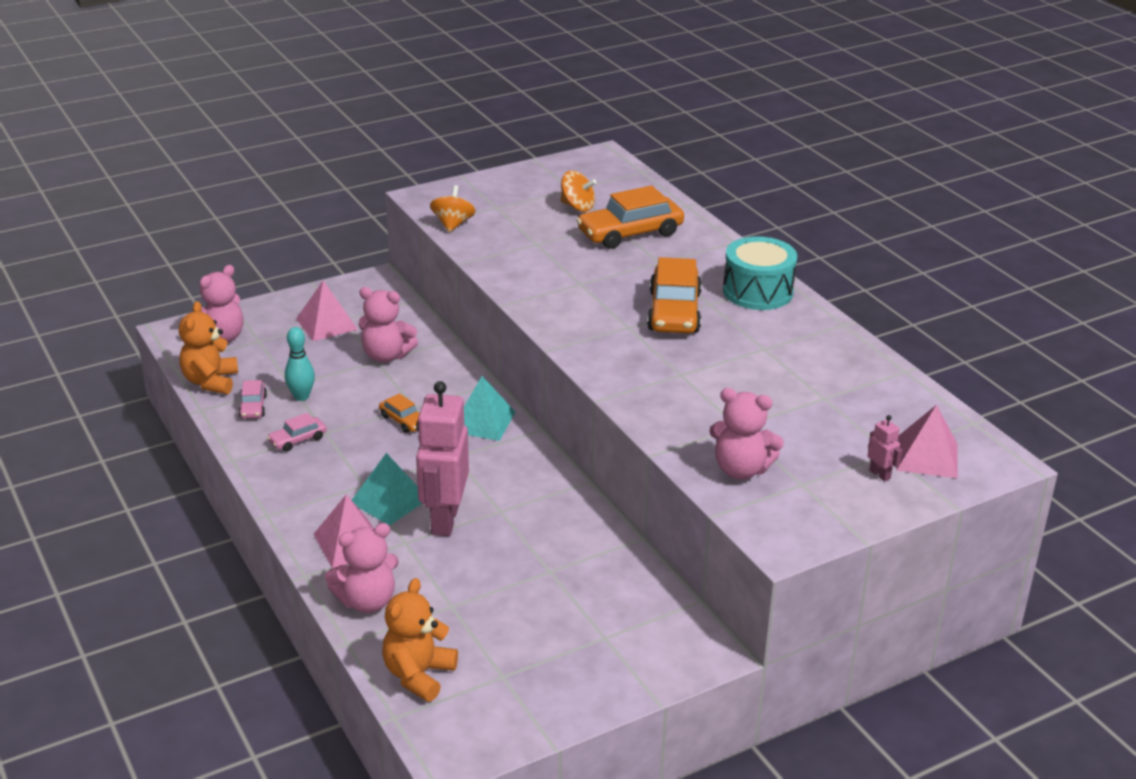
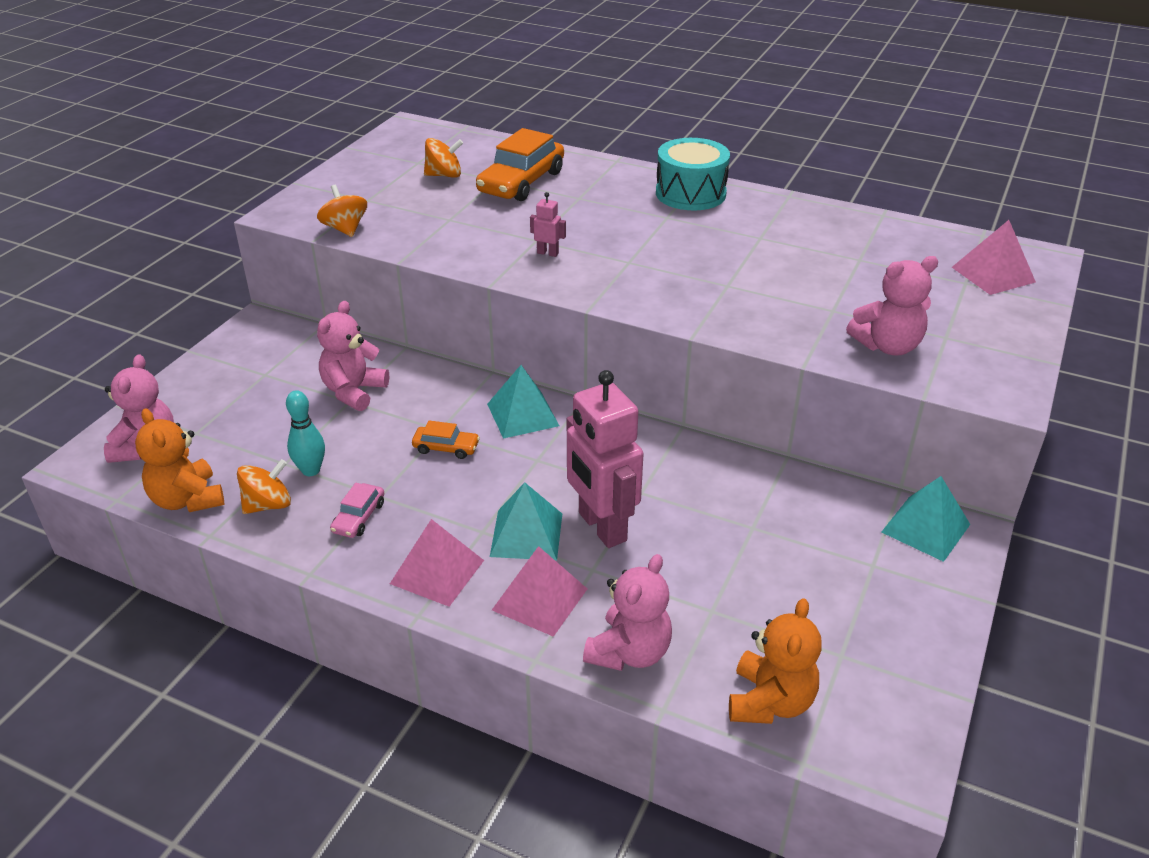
camera: 35 degrees left, 5 degrees up
pink car [238,380,267,419] -> orange spinning top [237,459,291,514]
pink pyramid [296,281,358,341] -> pink pyramid moved to [390,519,484,607]
pink teddy bear [359,287,418,362] -> pink teddy bear turned 135 degrees clockwise [317,301,389,411]
orange teddy bear [382,578,458,702] -> orange teddy bear turned 150 degrees counterclockwise [729,598,822,724]
orange car [647,257,702,334] -> none
pink robot [868,415,902,481] -> pink robot moved to [530,192,566,257]
none -> turquoise pyramid [882,476,970,562]

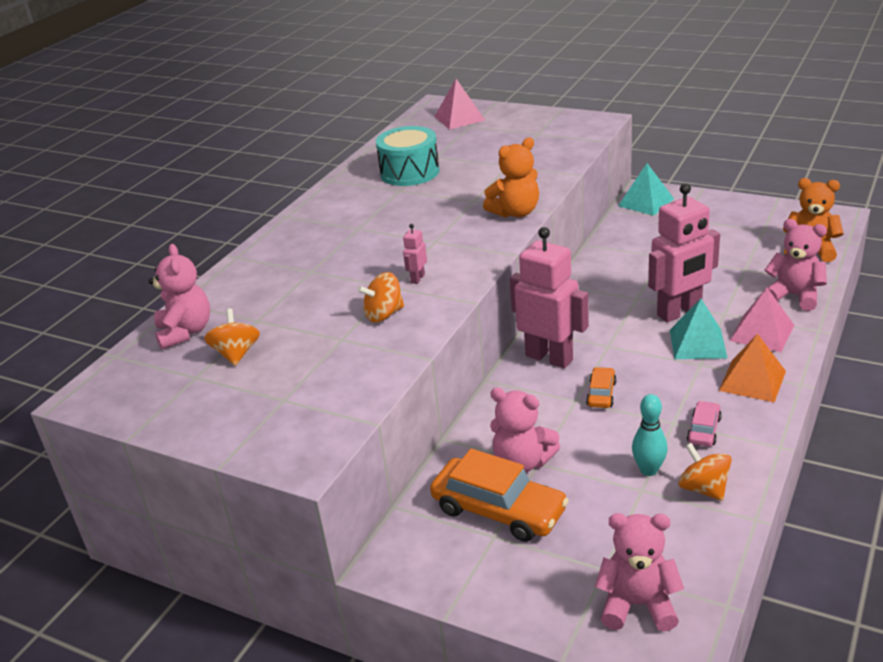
camera: 85 degrees left, 5 degrees down
orange teddy bear [135,408,224,512] -> orange teddy bear moved to [483,137,539,218]
orange spinning top [317,185,367,237] -> orange spinning top moved to [358,272,404,322]
pink car [330,483,384,538] -> pink car turned 90 degrees counterclockwise [687,401,722,447]
pink pyramid [390,519,484,607] -> orange pyramid [719,333,786,403]
orange car [476,128,564,201] -> orange car moved to [430,449,569,542]
turquoise pyramid [487,365,559,439] -> pink robot [510,227,589,368]
turquoise drum [656,138,730,210] -> turquoise drum moved to [376,126,439,186]
pink teddy bear [846,256,939,356] -> pink teddy bear moved to [149,244,210,349]

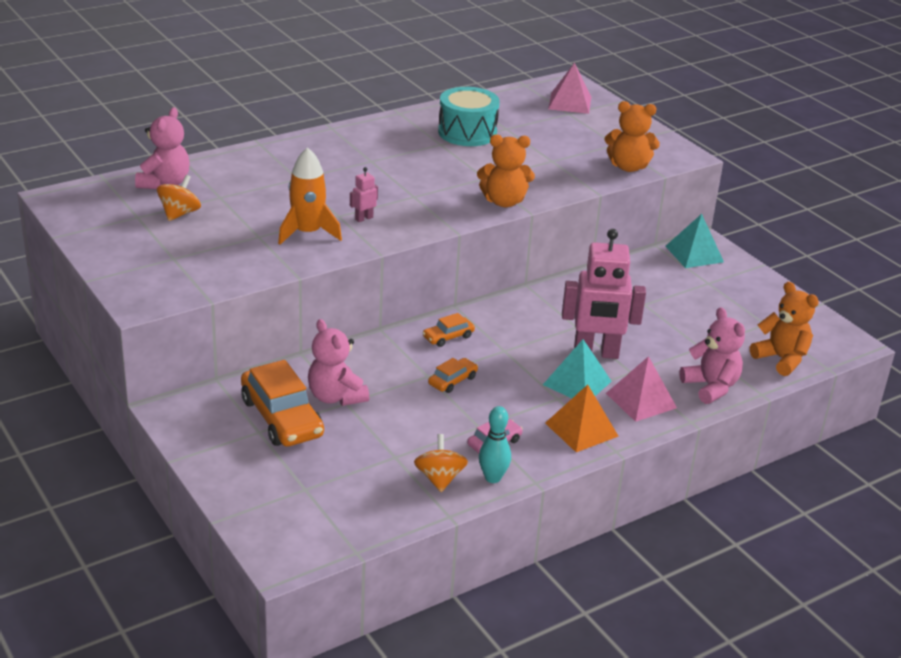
camera: 25 degrees right, 0 degrees up
orange spinning top [358,272,404,322] -> orange rocket [278,147,342,245]
pink robot [510,227,589,368] -> orange car [422,313,475,347]
pink teddy bear [595,513,684,632] -> none
turquoise bowling pin [632,394,668,476] -> turquoise bowling pin moved to [479,406,511,483]
none -> orange teddy bear [605,101,660,172]

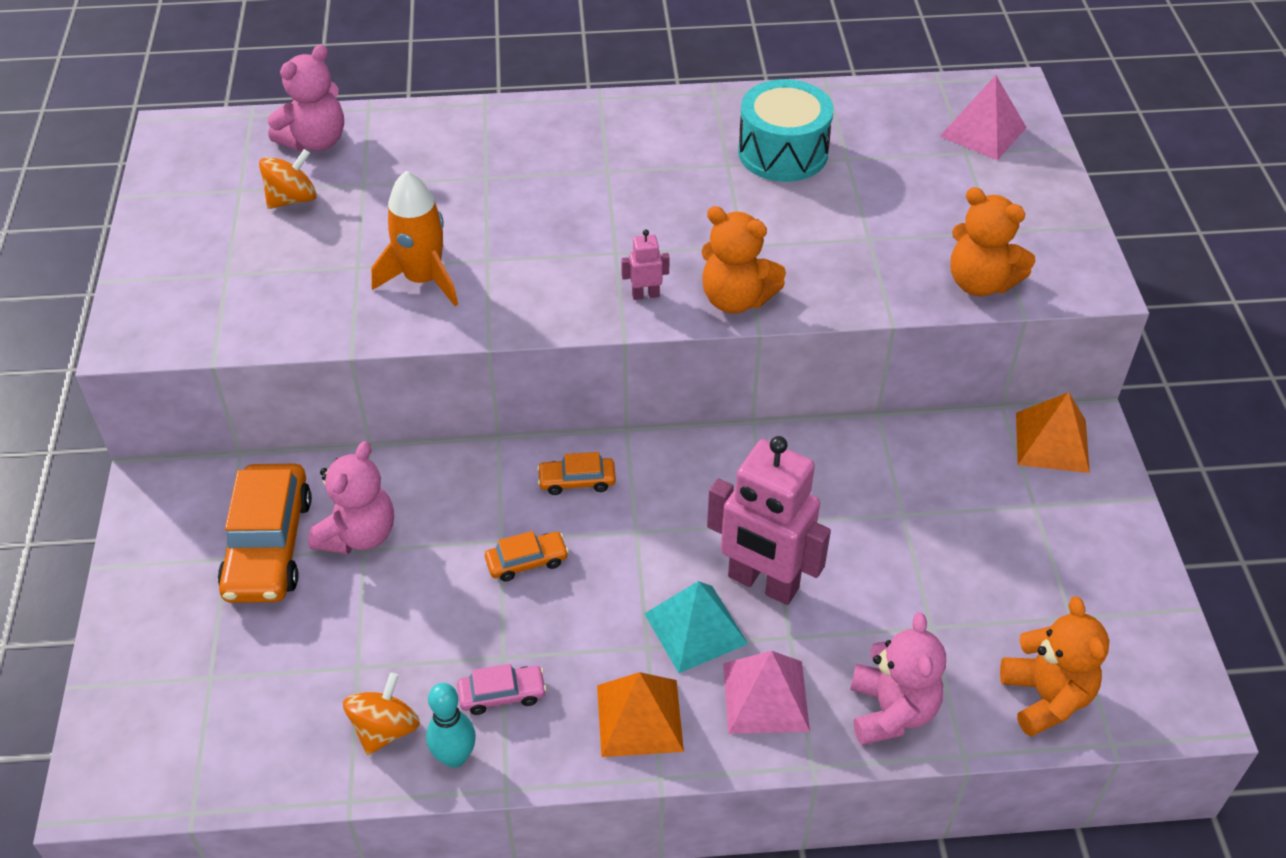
camera: 30 degrees right, 15 degrees up
pink teddy bear [308,319,369,406] -> pink teddy bear turned 150 degrees counterclockwise [308,441,394,554]
pink robot [350,167,378,222] -> pink robot moved to [621,229,670,300]
turquoise pyramid [665,214,724,268] -> orange pyramid [1016,392,1090,473]

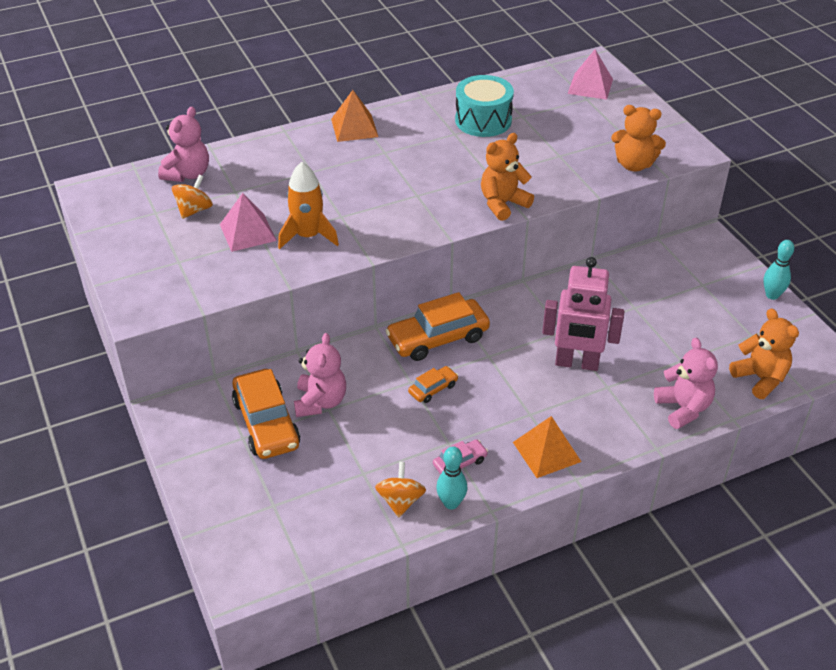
camera: 20 degrees left, 5 degrees down
orange car [537,452,616,495] -> orange car [386,292,490,361], size x2.04
pink robot [621,229,670,300] -> none
turquoise pyramid [644,581,748,673] -> none
orange teddy bear [702,206,786,314] -> orange teddy bear turned 135 degrees clockwise [481,133,534,221]
pink pyramid [723,651,810,734] -> pink pyramid moved to [220,193,277,252]
orange pyramid [1016,392,1090,473] -> orange pyramid moved to [331,90,378,142]
none -> turquoise bowling pin [763,240,794,300]

